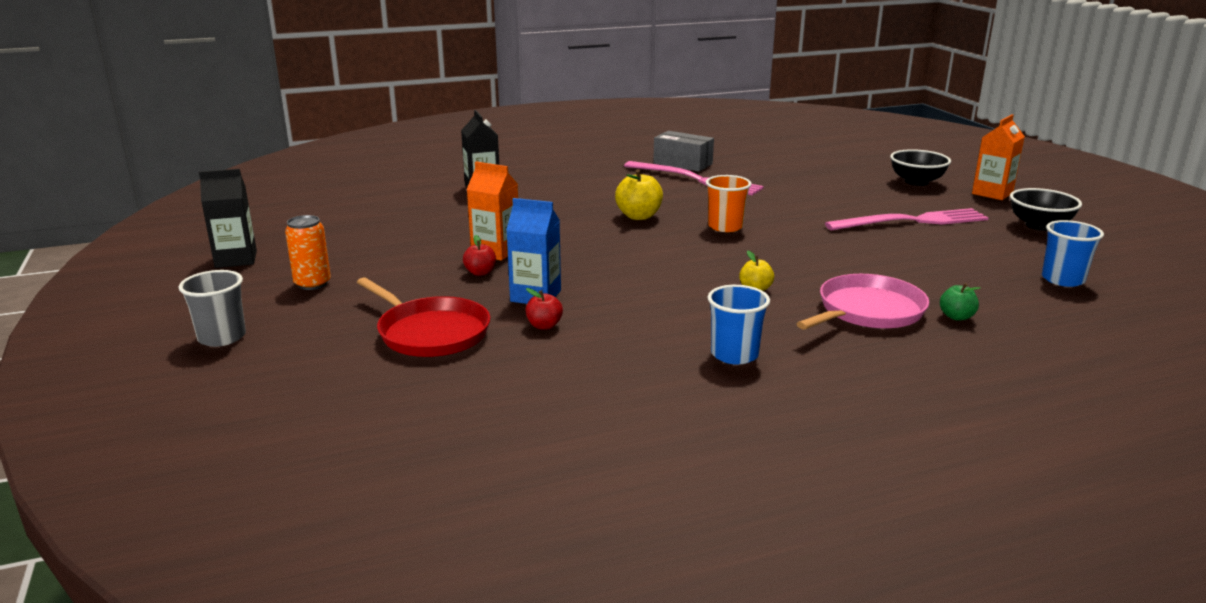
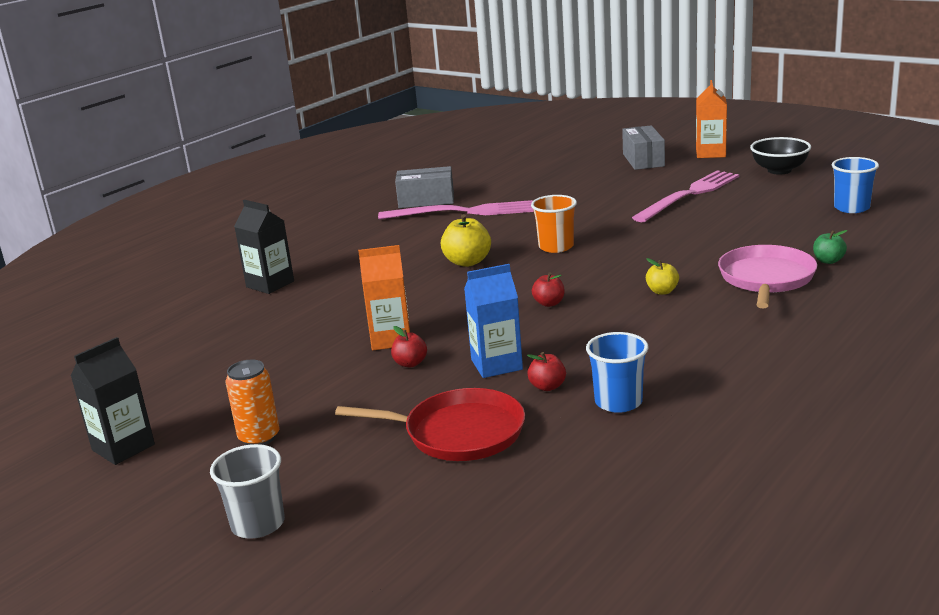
camera: 30 degrees left, 0 degrees up
blue cup [708,285,770,365] -> blue cup moved to [586,332,648,413]
black bowl [890,149,951,186] -> grey box [622,125,665,170]
none -> red apple [532,272,565,307]

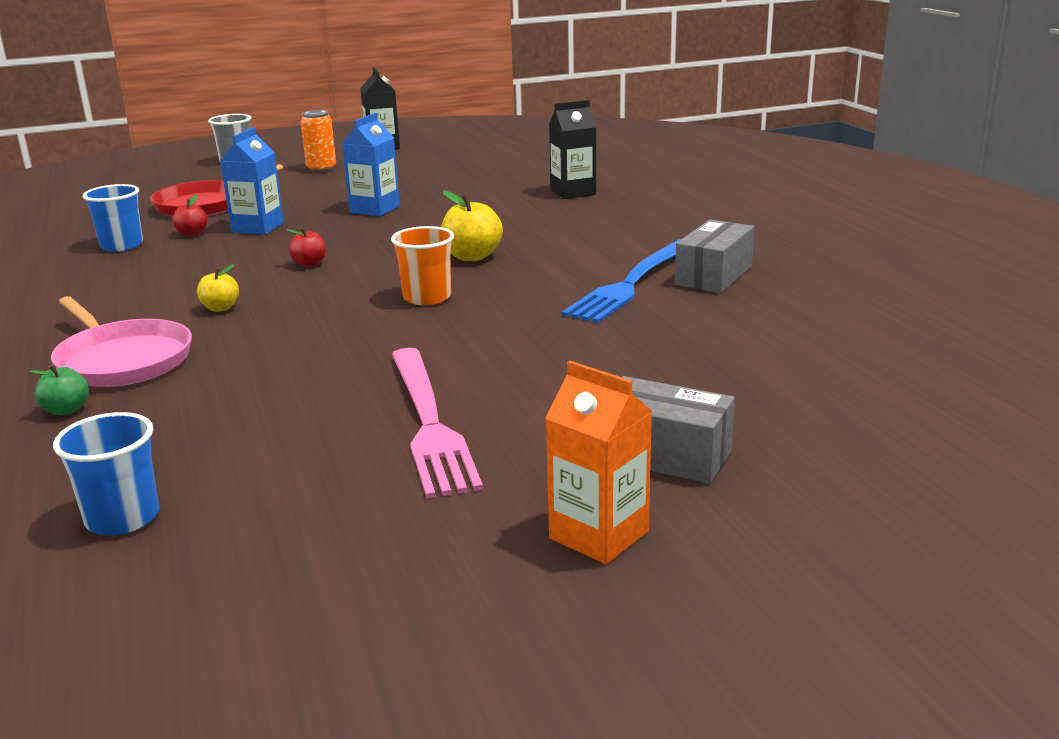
camera: 120 degrees right, 0 degrees up
orange carton [358,245,410,350] -> blue carton [342,113,400,216]
pink fork [378,200,534,220] -> blue fork [562,239,681,323]
red apple [391,326,427,367] -> none
black bowl [750,137,811,175] -> none

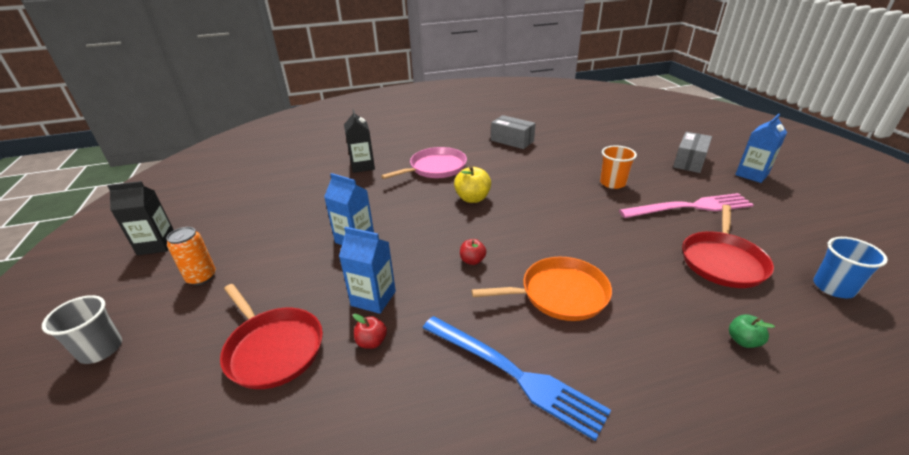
camera: 85 degrees left, 10 degrees up
pink pan [51,296,192,387] -> pink pan moved to [381,147,467,179]
blue cup [82,184,143,251] -> none
yellow apple [197,264,239,312] -> orange pan [472,257,612,321]
orange cup [391,226,454,305] -> orange cup moved to [600,146,637,189]
orange carton [545,361,653,564] -> blue carton [735,114,787,183]
blue fork [562,239,681,323] -> blue fork moved to [423,316,611,441]
none -> red pan [682,205,774,288]

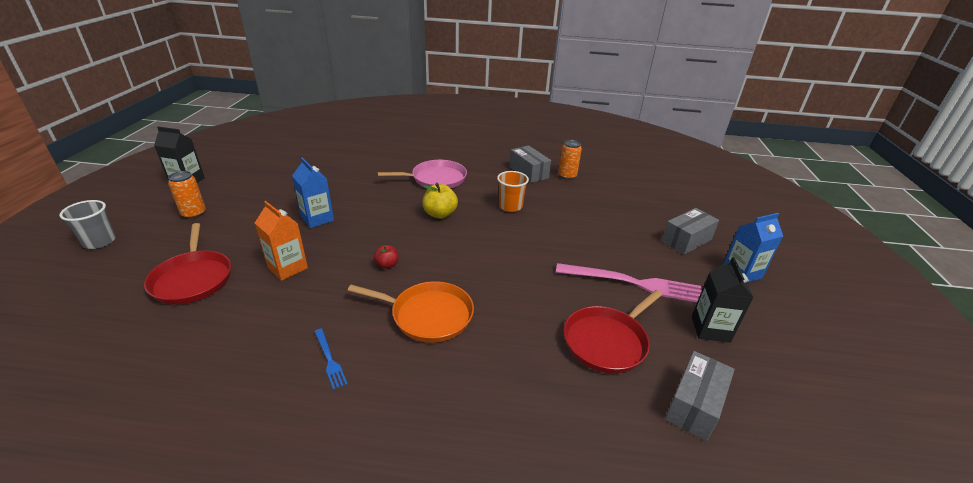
camera: 20 degrees right, 0 degrees up
blue carton [339,227,396,314] -> orange carton [255,201,308,281]
black carton [344,109,375,173] -> black carton moved to [692,257,754,343]
red apple [353,314,387,349] -> none
blue fork [423,316,611,441] -> blue fork [314,328,348,390], size x0.46
orange cup [600,146,637,189] -> orange cup moved to [497,171,529,212]
green apple [729,314,775,348] -> none
blue cup [814,237,888,298] -> grey box [665,351,735,441]
none -> orange can [558,140,582,180]

